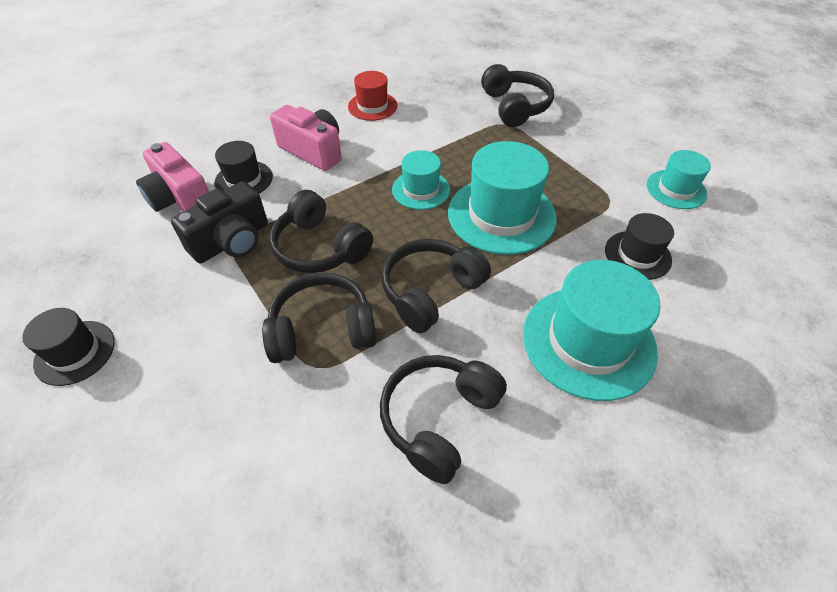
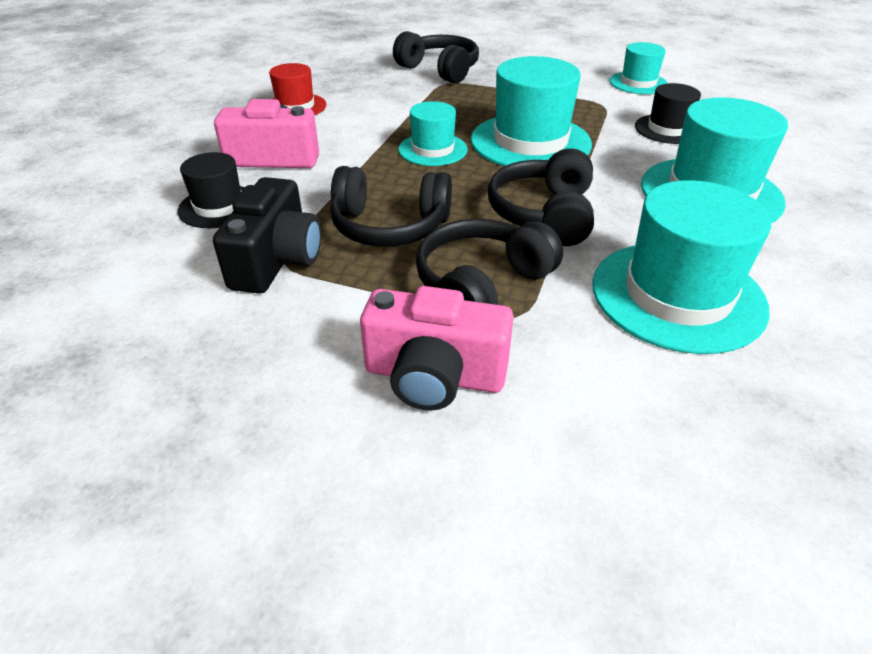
camera: 35 degrees left, 10 degrees down
black hat [22,308,115,386] -> none
pink camera [136,142,209,212] -> pink camera moved to [360,286,514,410]
black headphones [380,355,507,484] -> turquoise hat [592,180,771,354]

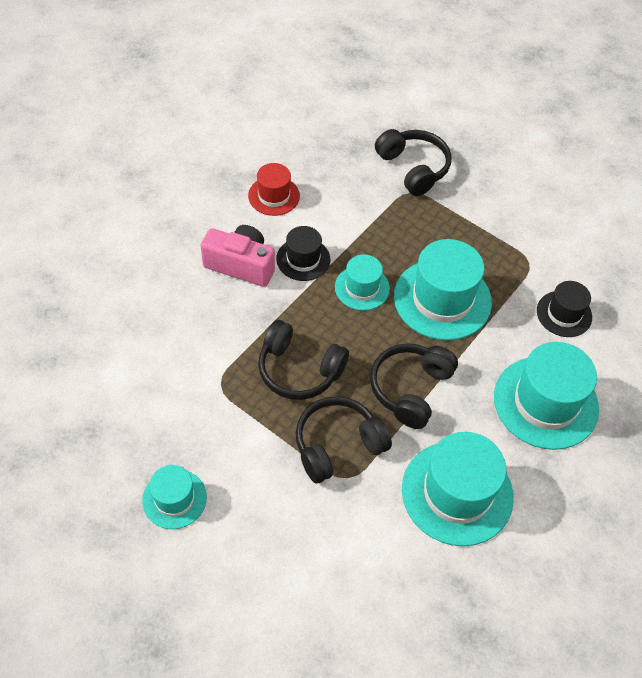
camera: 15 degrees right, 15 degrees up
black hat [177,152,245,228] -> black hat moved to [276,226,330,281]
black camera [213,177,321,294] -> none
pink camera [360,286,514,410] -> none
turquoise hat [610,42,668,94] -> turquoise hat moved to [142,465,207,529]

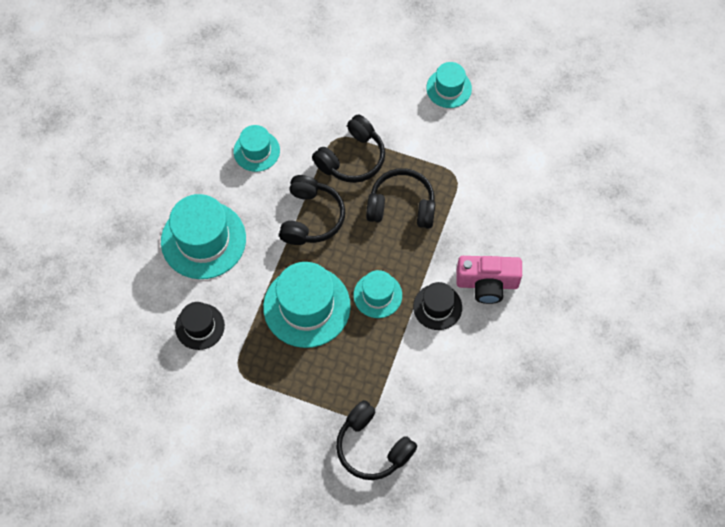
camera: 165 degrees right, 10 degrees up
red hat [248,163,300,216] -> none
turquoise hat [402,432,514,546] -> turquoise hat [234,125,280,172], size x0.56

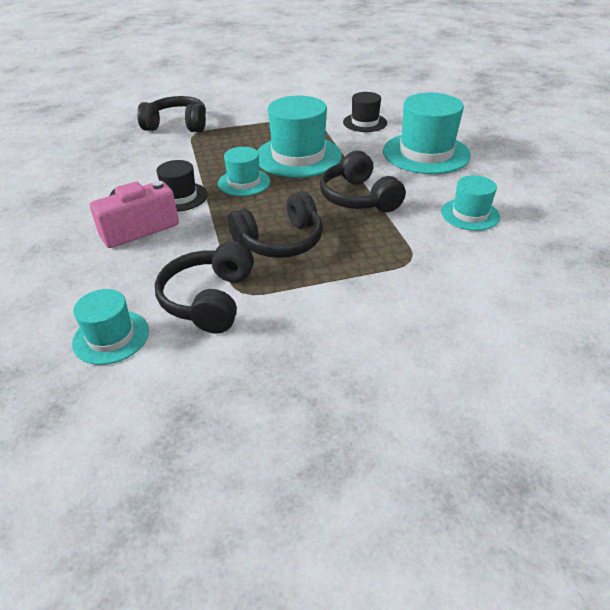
camera: 145 degrees right, 25 degrees down
black headphones [312,114,385,183] -> black headphones moved to [155,241,254,333]
turquoise hat [426,62,472,108] -> turquoise hat moved to [72,289,149,365]

